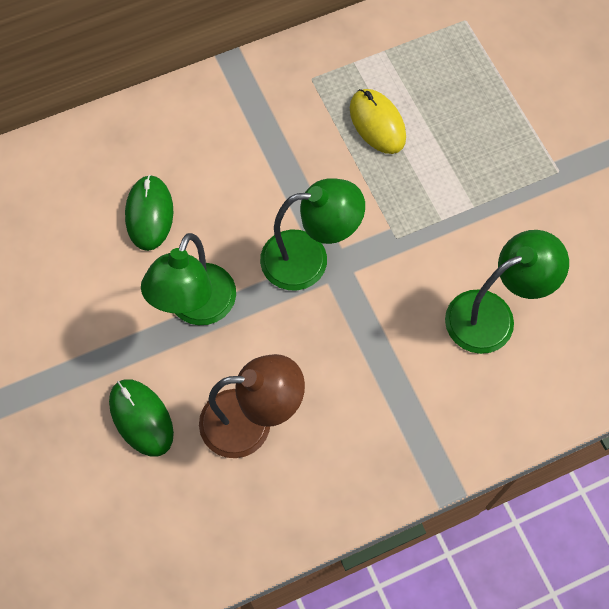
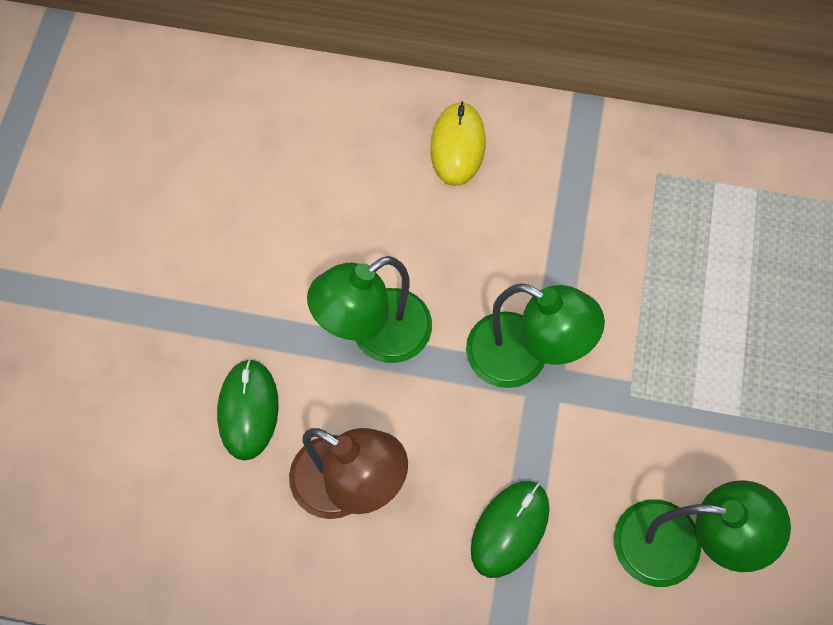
camera: 35 degrees right, 0 degrees up
green mouse [125,175,173,251] -> green mouse moved to [471,481,550,578]
yellow mouse [350,89,406,154] -> yellow mouse moved to [430,101,486,186]

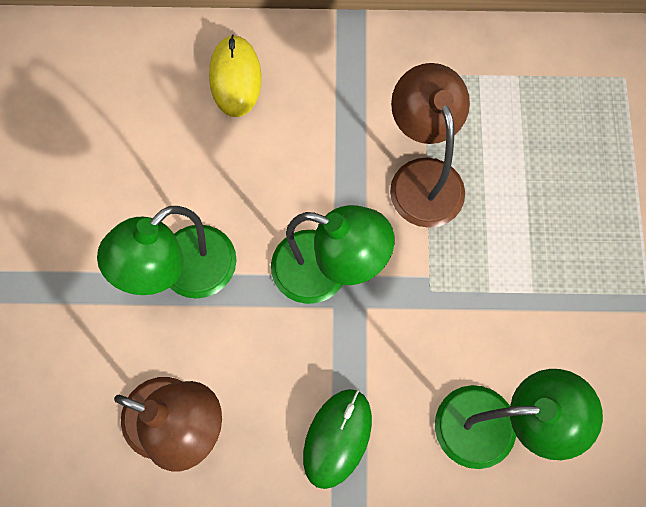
camera: 10 degrees left, 5 degrees up
green mouse [217,359,279,461] -> none
none -> brown lamp [390,63,470,228]

